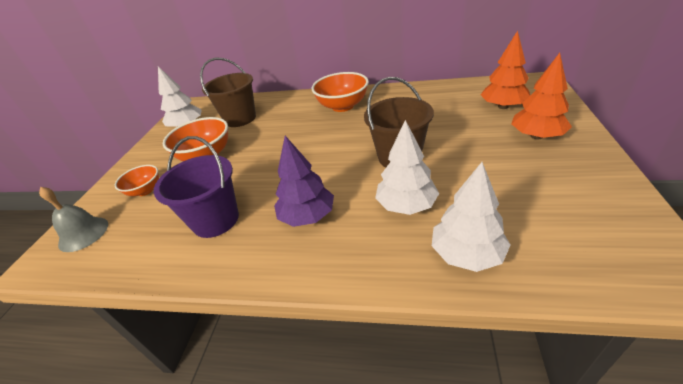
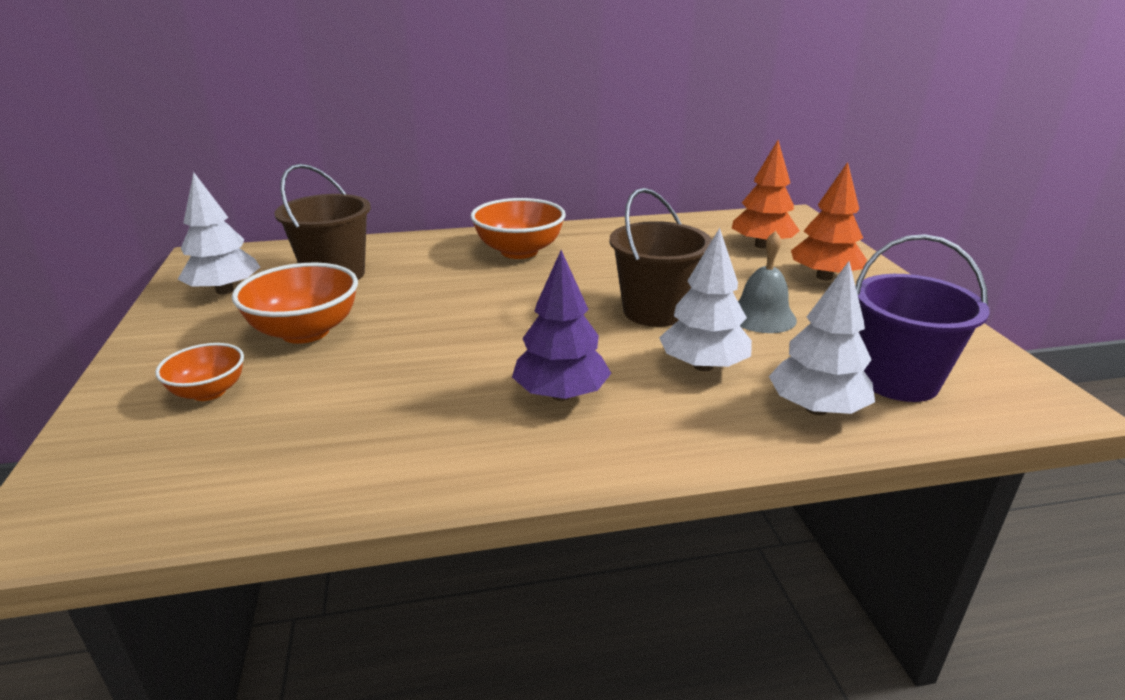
camera: 25 degrees left, 10 degrees down
grey bell [39,187,108,252] -> grey bell moved to [738,231,797,333]
purple bucket [154,136,239,238] -> purple bucket moved to [856,234,990,402]

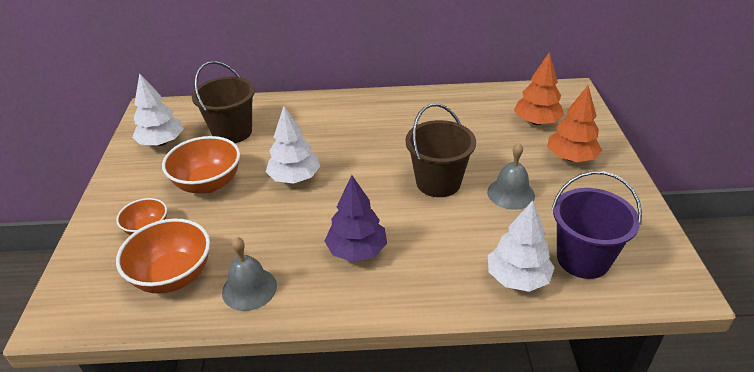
camera: 10 degrees right, 10 degrees up
orange bowl [471,198,566,259] -> orange bowl moved to [116,219,210,294]
white tree [659,228,752,371] -> white tree moved to [266,106,320,184]
none -> grey bell [222,237,277,311]

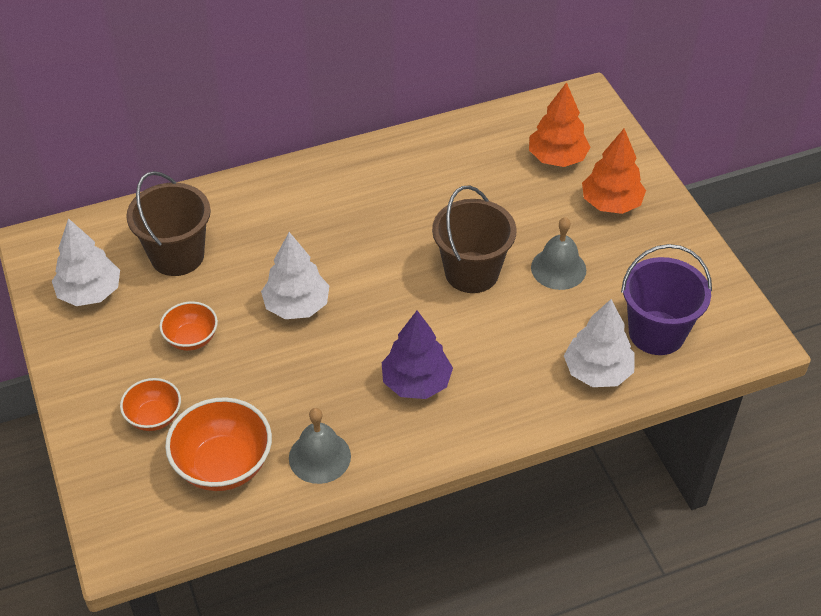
camera: 20 degrees left, 10 degrees up
orange bowl [162,136,240,194] -> orange bowl [160,301,218,351], size x0.59

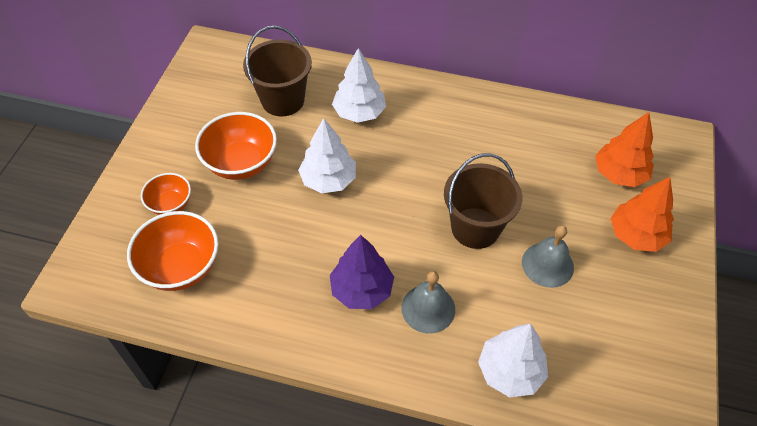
camera: 35 degrees right, 5 degrees up
white tree [52,218,120,306] -> white tree moved to [332,48,386,123]
orange bowl [160,301,218,351] -> orange bowl [195,112,277,180], size x1.68
grey bell [289,408,351,484] -> grey bell moved to [401,271,455,334]
purple bucket [621,244,712,355] -> none

